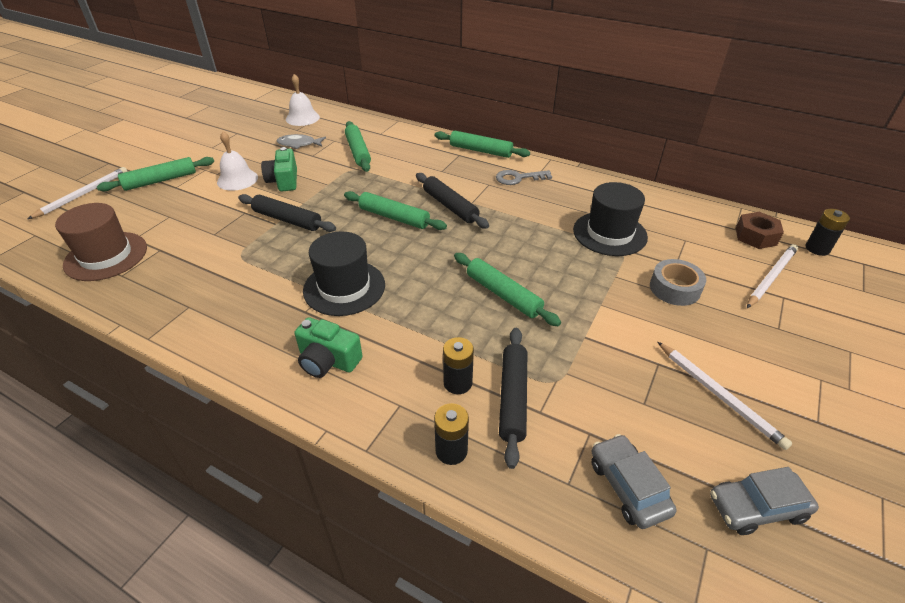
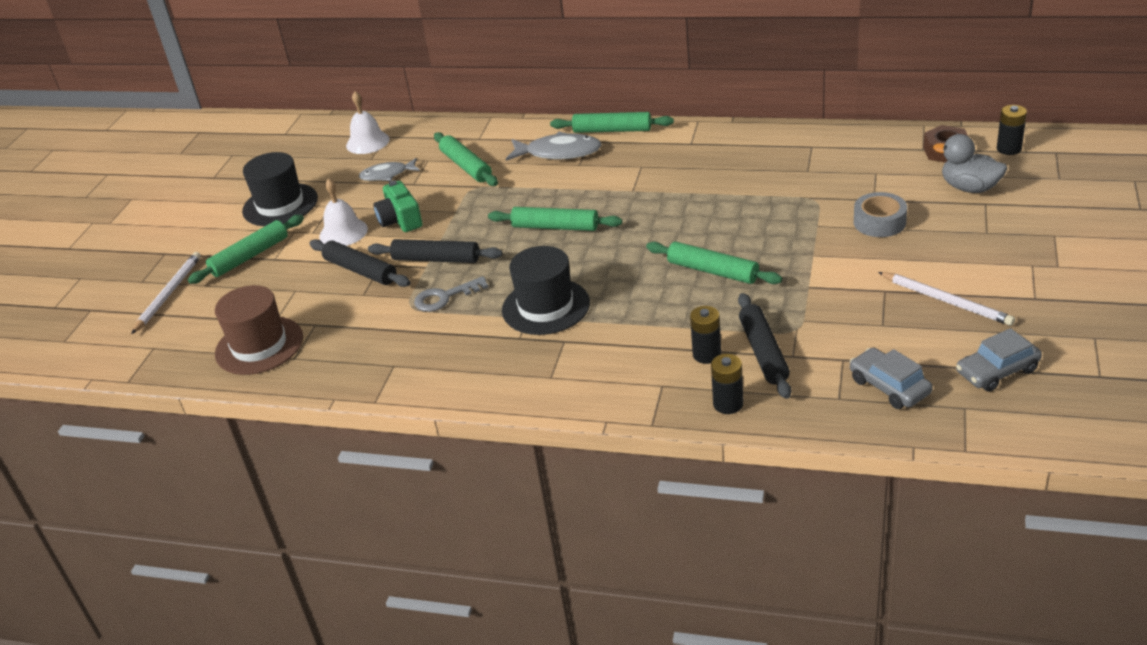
camera: 10 degrees left, 5 degrees down
green camera [294,317,363,378] -> none
black rolling pin [416,173,489,229] -> black rolling pin moved to [310,239,410,287]
grey key [496,170,552,185] -> grey key moved to [414,276,489,312]
black hat [573,182,648,256] -> black hat moved to [242,152,318,226]
white pencil [747,244,798,308] -> grey duck [933,134,1007,193]
none -> grey fish [506,132,602,161]

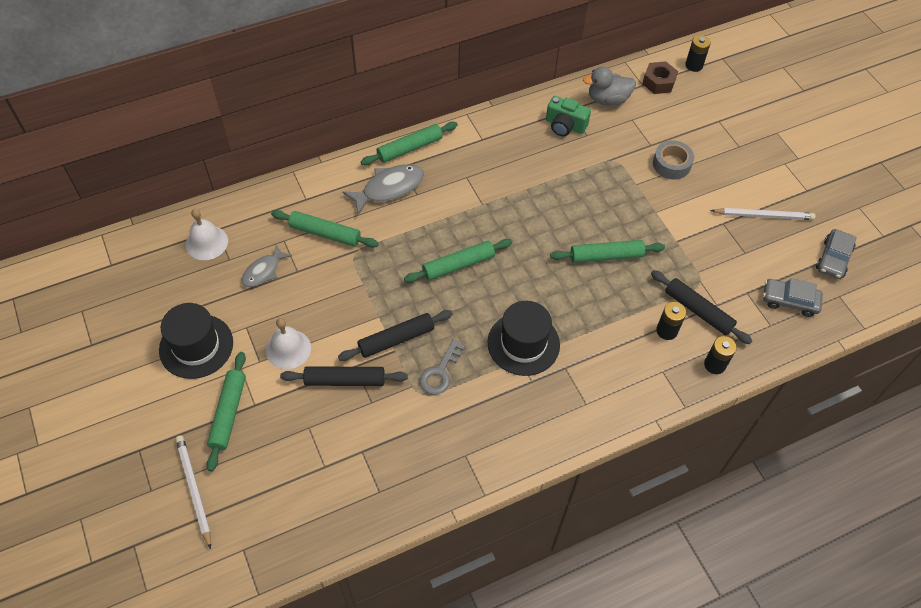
camera: 45 degrees left, 20 degrees up
brown hat [215,285,303,375] -> none
green camera [373,180,423,232] -> green camera moved to [546,96,591,136]
grey duck [933,134,1007,193] -> grey duck moved to [583,67,636,106]

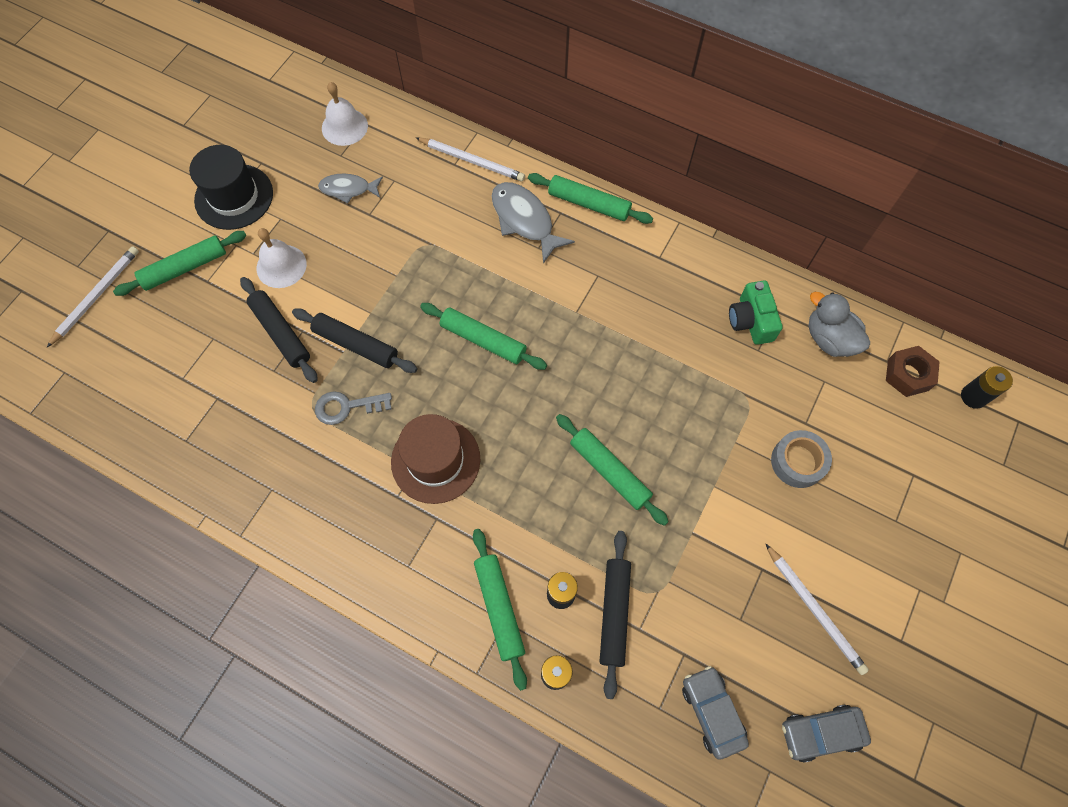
camera: 55 degrees right, 10 degrees up
green rolling pin [271,210,379,248] -> green rolling pin moved to [473,529,527,691]
grey fish [342,164,424,215] -> grey fish turned 150 degrees counterclockwise [492,182,575,264]
black hat [488,301,560,376] -> brown hat [391,414,480,504]
none -> white pencil [416,138,525,182]

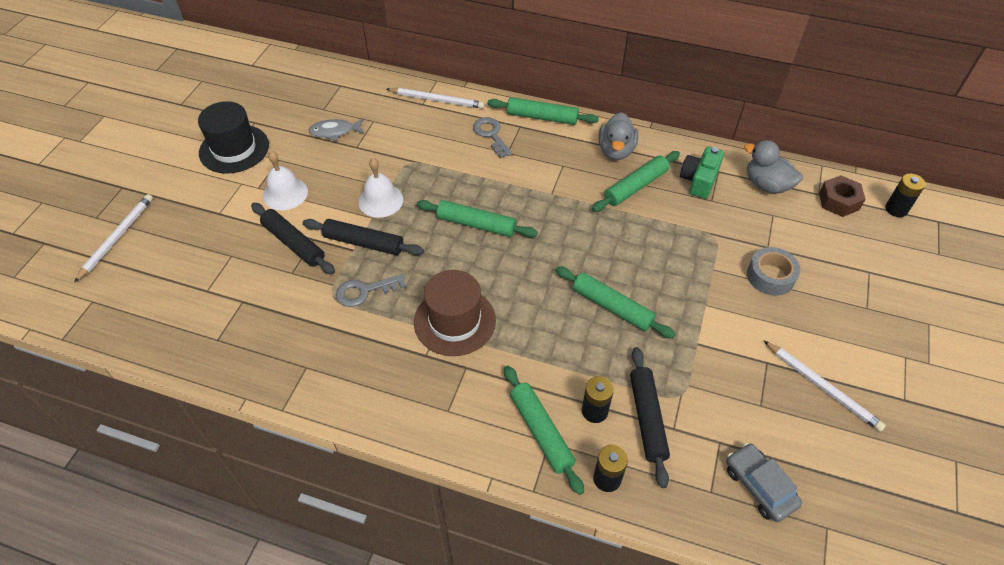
camera: 10 degrees left, 15 degrees down
green rolling pin [113,231,247,296] -> green rolling pin moved to [592,151,680,212]
white bell [322,82,368,146] -> white bell moved to [358,158,403,218]
grey fish [492,182,575,264] -> grey key [473,117,512,158]
green camera [729,280,783,345] -> green camera turned 45 degrees clockwise [680,147,724,199]
grey car [782,705,871,762] -> none
none -> grey duck [598,112,638,160]

